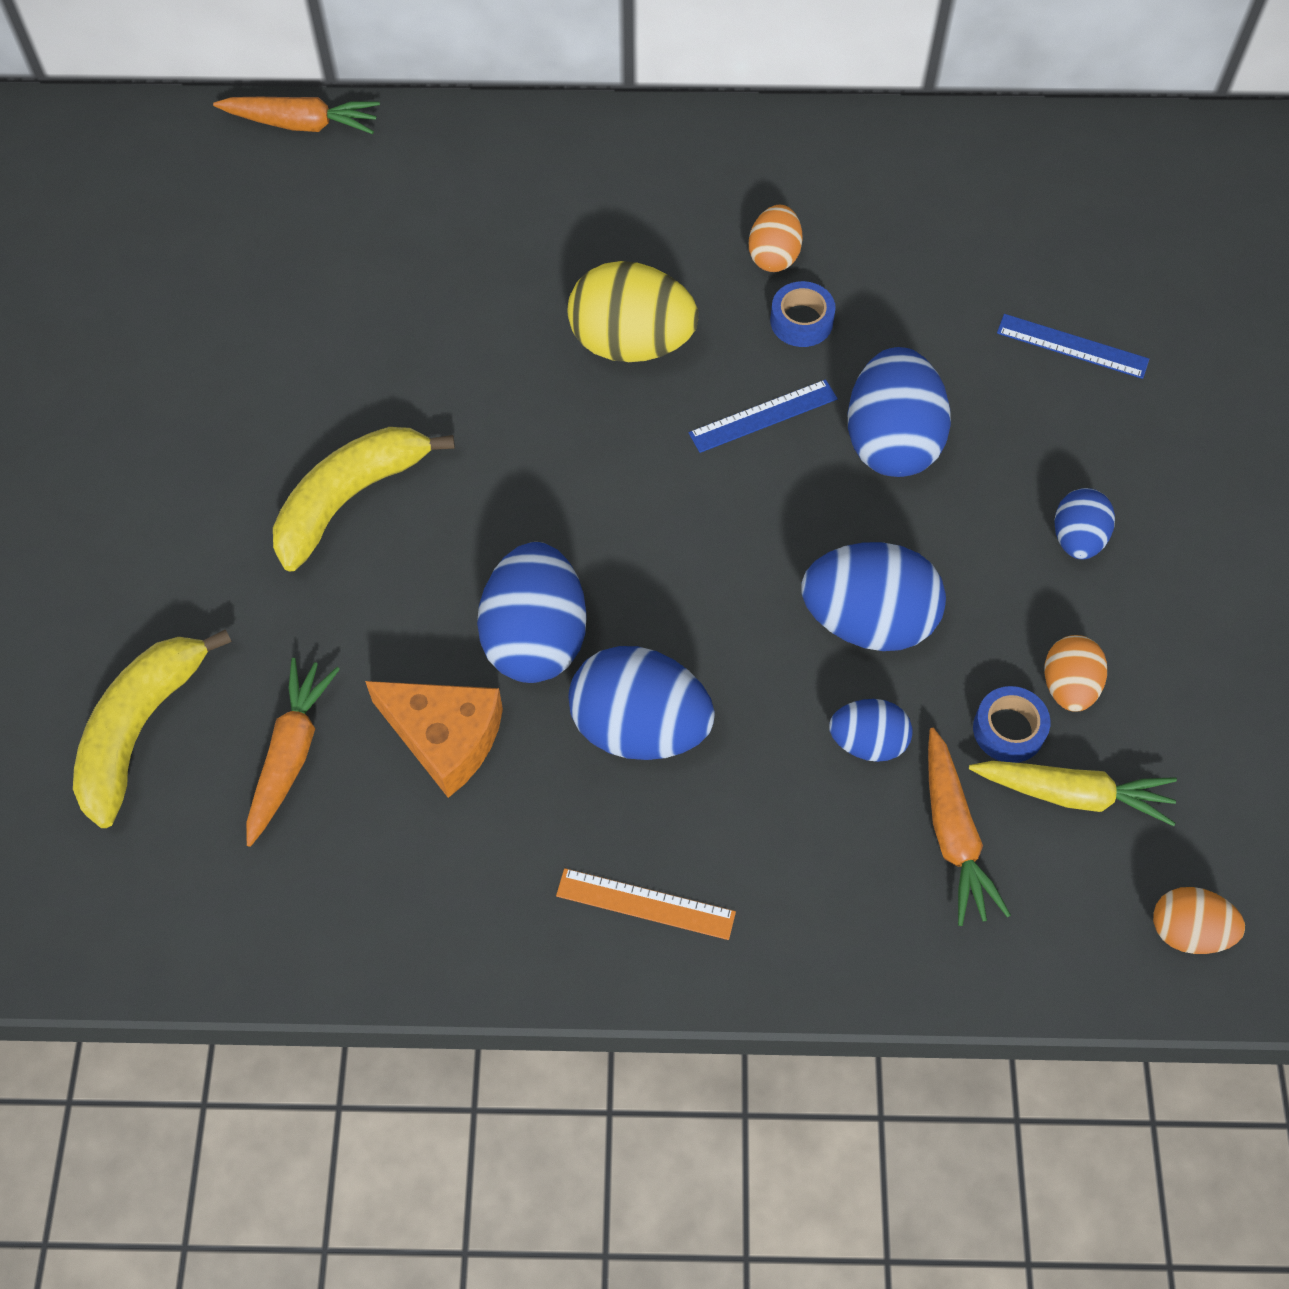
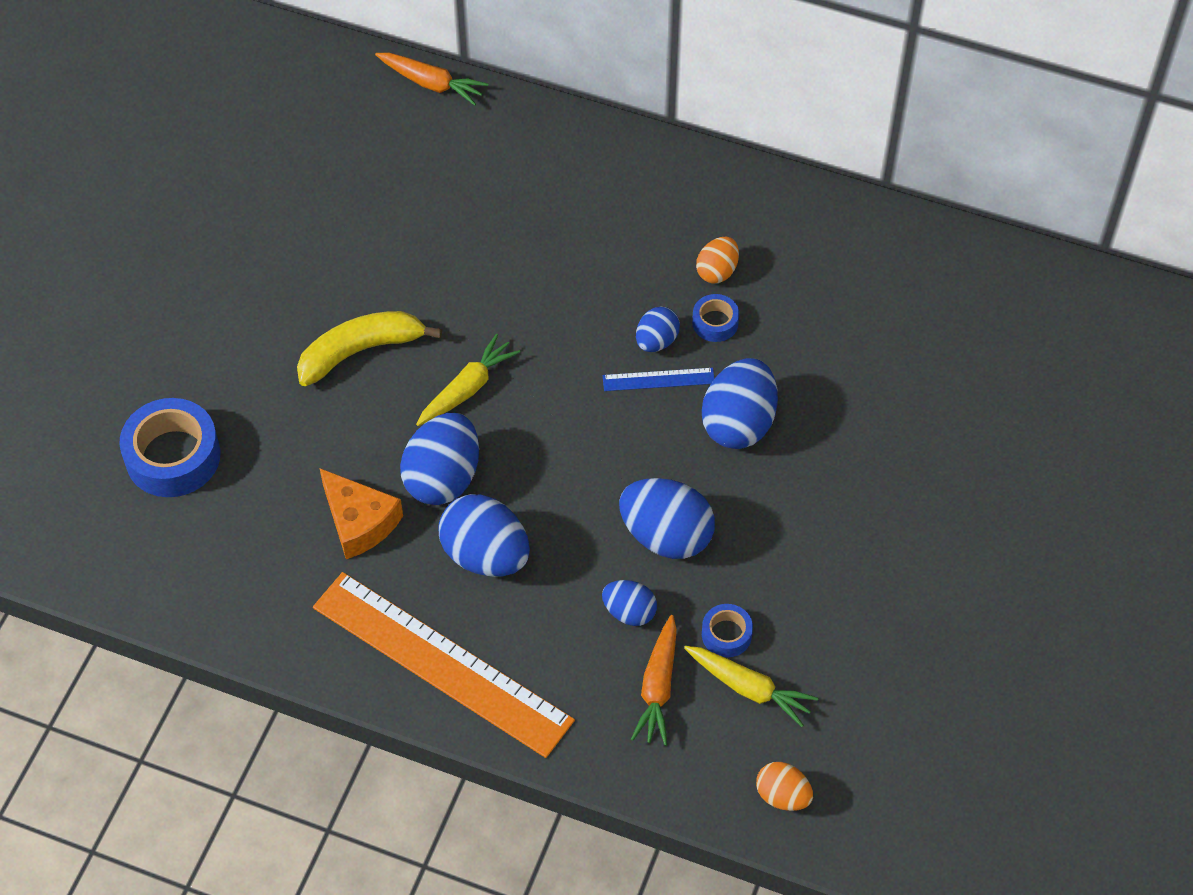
camera: 20 degrees right, 5 degrees down
yellow banana [73,629,232,828] -> blue tape [119,398,220,497]
orange carrot [246,658,340,847] -> none
orange ruler [556,868,736,940] -> orange ruler [313,572,575,758], size x2.42
yellow egg [568,261,698,362] -> none
blue ruler [997,314,1149,379] -> none
orange egg [1044,635,1107,712] -> none
blue egg [1054,488,1115,560] -> blue egg moved to [636,307,680,352]
none -> yellow carrot [416,333,521,426]

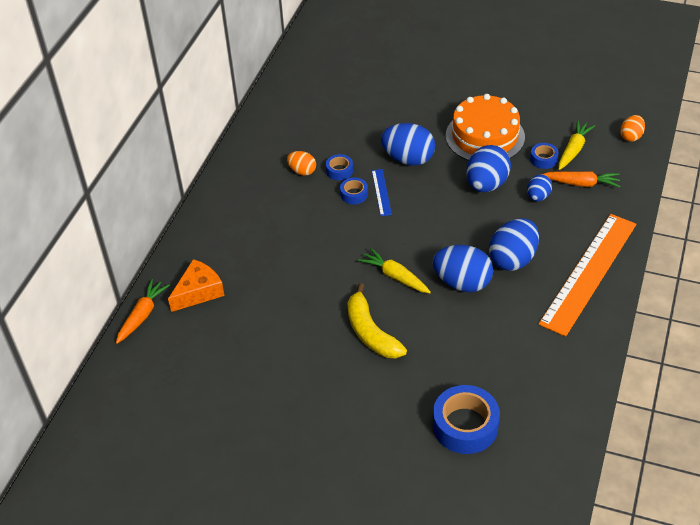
camera: 90 degrees left, 10 degrees down
orange cheese [320,468,403,559] -> orange cheese moved to [168,259,225,312]
blue egg [636,307,680,352] -> blue tape [340,177,368,204]
none -> orange cake [446,94,525,161]

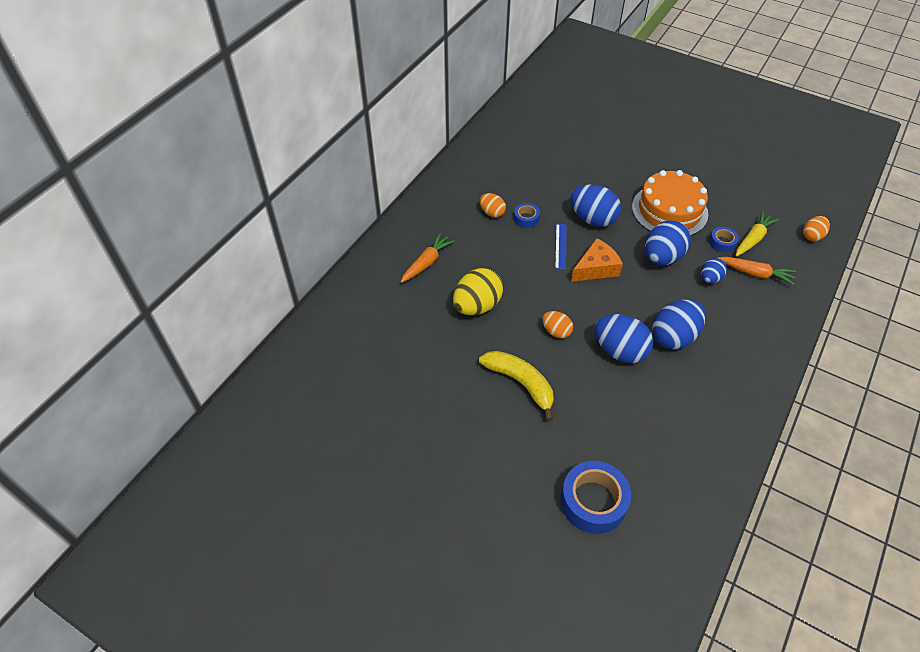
camera: 10 degrees right, 5 degrees up
orange carrot [116,279,170,344] -> orange carrot moved to [401,233,455,283]
orange cheese [168,259,225,312] -> orange cheese moved to [571,238,623,282]
blue tape [340,177,368,204] -> none
yellow banana [348,283,407,359] -> yellow banana turned 150 degrees clockwise [479,351,554,421]
yellow carrot [358,248,431,293] -> orange egg [542,311,573,338]
orange ruler [538,214,636,337] -> none
none -> yellow egg [453,268,503,315]

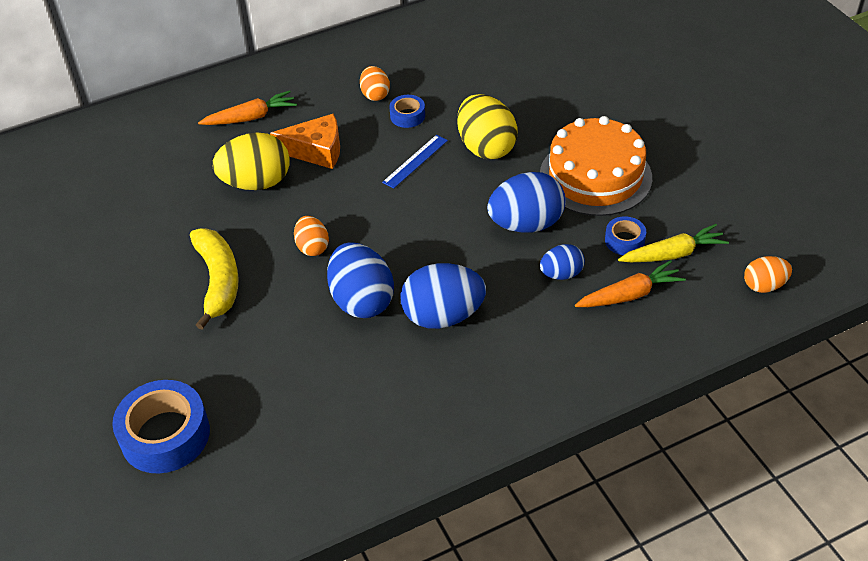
camera: 35 degrees right, 5 degrees down
blue egg [570,184,621,227] -> yellow egg [457,94,517,159]
orange cheese [571,238,623,282] -> orange cheese moved to [270,114,340,169]
orange carrot [718,257,796,285] -> orange carrot turned 75 degrees counterclockwise [575,260,686,307]

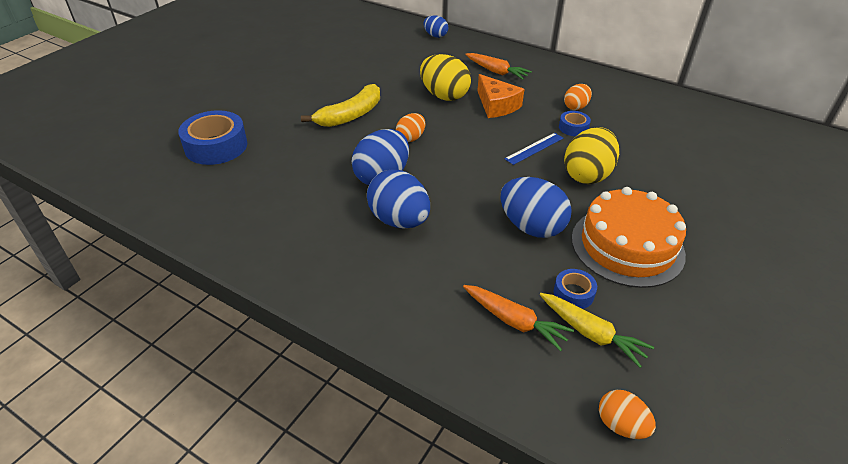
camera: 55 degrees right, 5 degrees down
blue ruler [382,135,448,189] -> blue ruler turned 45 degrees counterclockwise [504,133,563,165]
blue egg [540,244,585,280] -> blue egg moved to [423,15,448,38]

